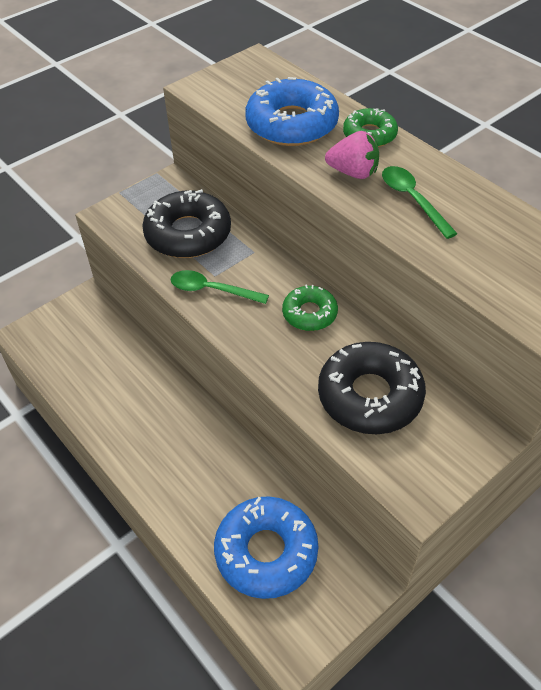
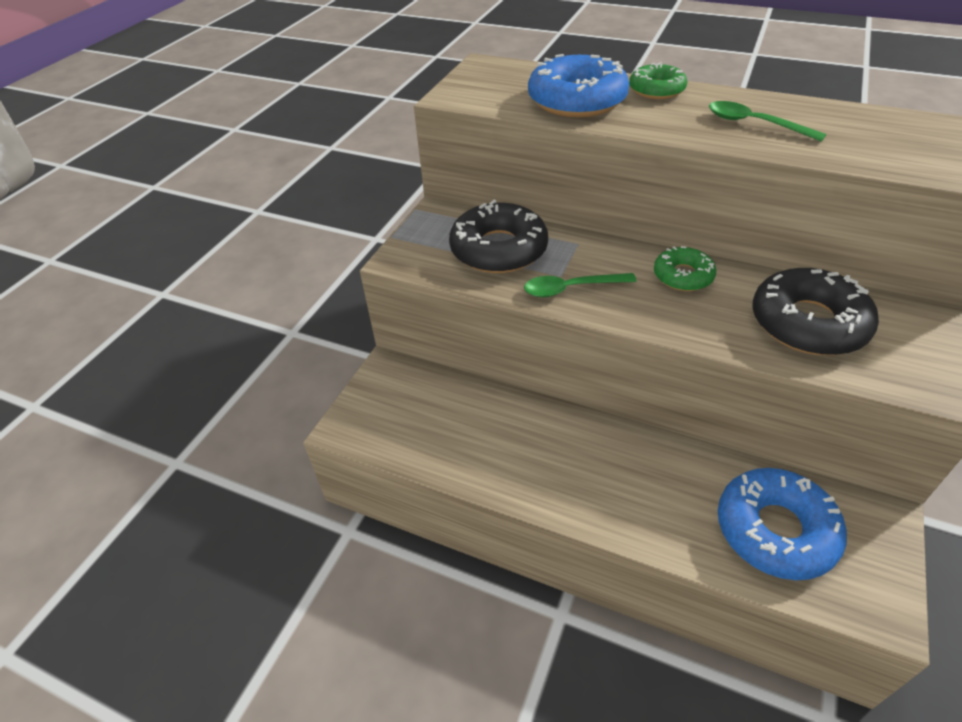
camera: 25 degrees left, 5 degrees down
pink strawberry [325,131,379,179] -> none

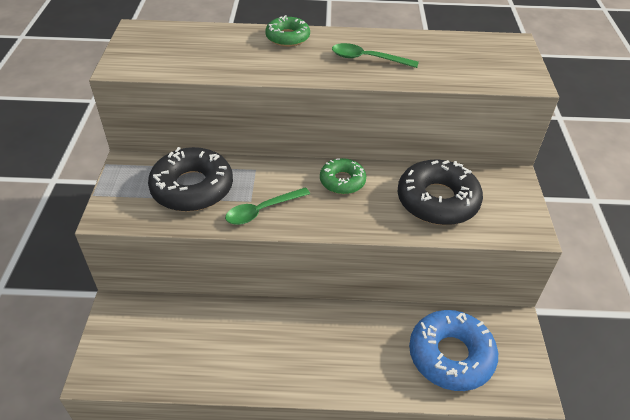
camera: 25 degrees left, 0 degrees up
blue donut [528,54,629,117] -> none

